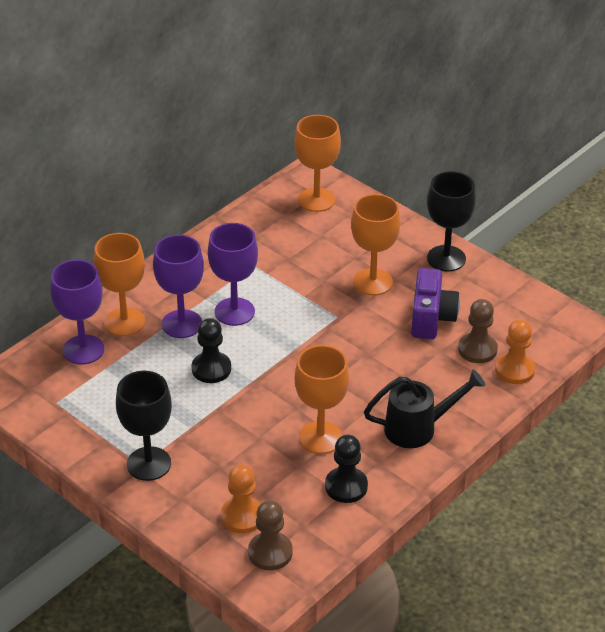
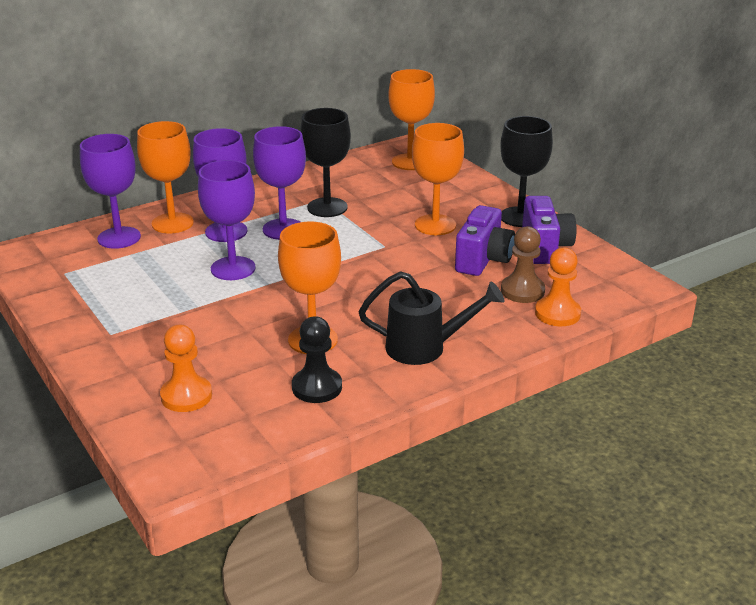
camera: 15 degrees right, 10 degrees down
black goblet [116,371,172,481] -> black goblet moved to [300,108,351,217]
black pawn [191,318,231,383] -> purple goblet [198,160,256,280]
brown pawn [248,500,293,570] -> none
none -> purple camera [522,196,576,264]

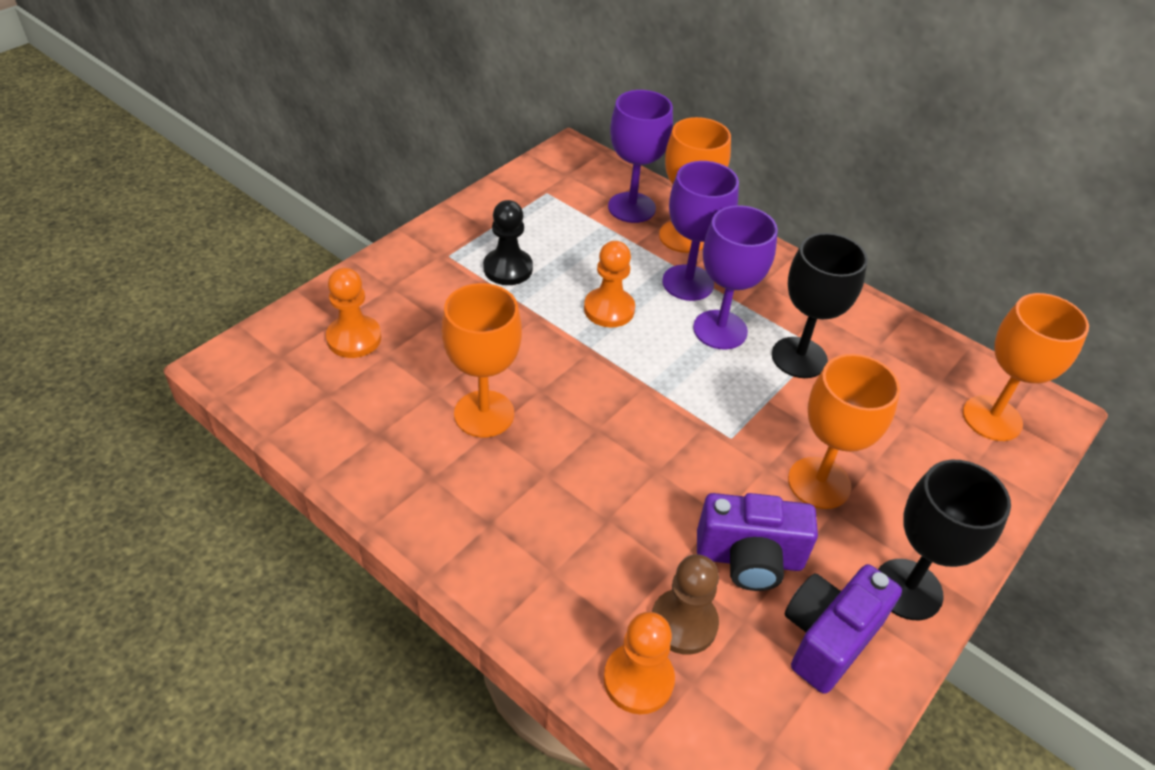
camera: 70 degrees right, 15 degrees up
purple goblet [198,160,256,280] -> orange pawn [584,241,635,327]
black pawn [292,316,342,403] -> black pawn moved to [483,200,533,285]
black watering can [359,271,505,365] -> none
purple camera [522,196,576,264] -> purple camera turned 150 degrees clockwise [785,564,902,694]

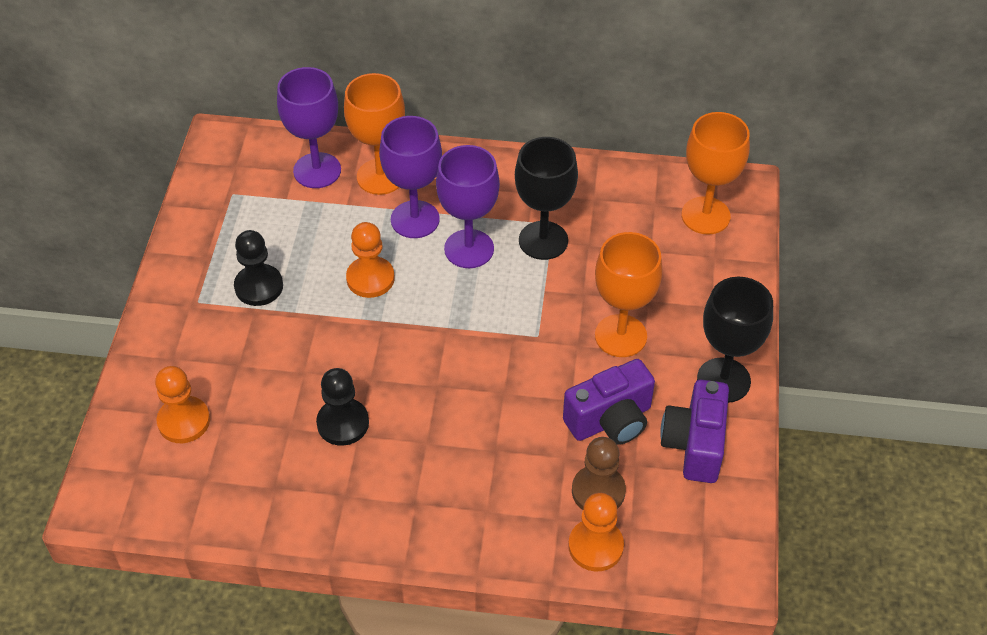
camera: 30 degrees left, 5 degrees up
orange goblet [442,283,522,437] -> black pawn [316,368,369,446]

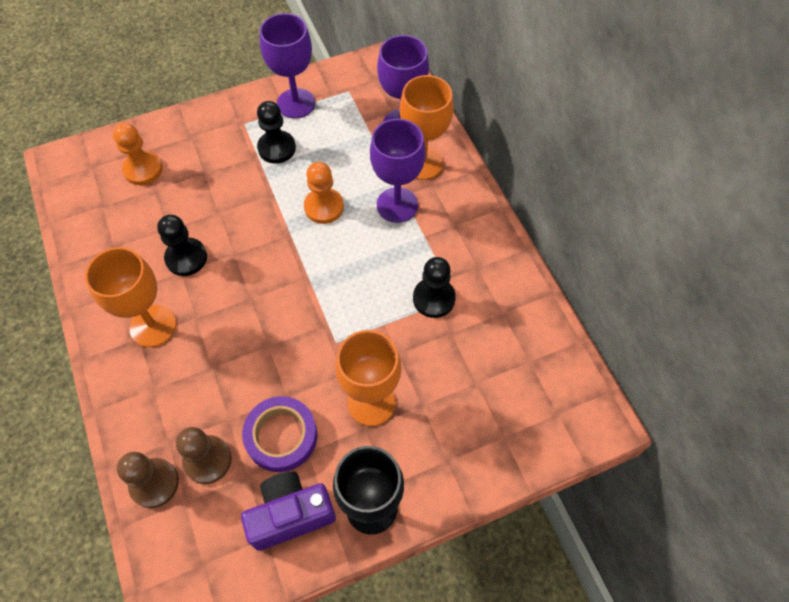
camera: 60 degrees right, 10 degrees up
purple goblet [436,145,500,268] -> purple goblet moved to [260,13,315,118]
black goblet [515,137,578,260] -> black pawn [413,257,456,318]
purple camera [563,359,655,445] -> purple tape [242,396,318,472]
orange pawn [568,492,624,571] -> brown pawn [117,452,179,508]
orange goblet [682,112,750,234] -> orange goblet moved to [85,247,176,347]

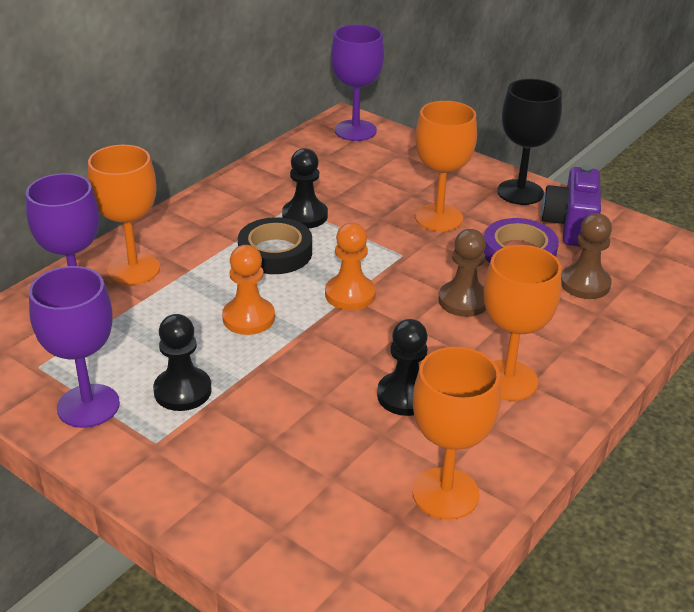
camera: 120 degrees left, 25 degrees down
orange pawn [113,123,163,185] -> orange pawn moved to [325,223,376,310]
brown pawn [117,452,179,508] -> brown pawn moved to [439,229,486,317]
purple camera [241,472,336,551] -> purple camera turned 60 degrees clockwise [542,165,601,247]
purple goblet [370,119,426,223] -> purple goblet moved to [331,24,384,141]
none -> black tape [238,217,312,274]
none -> orange goblet [413,347,501,520]

